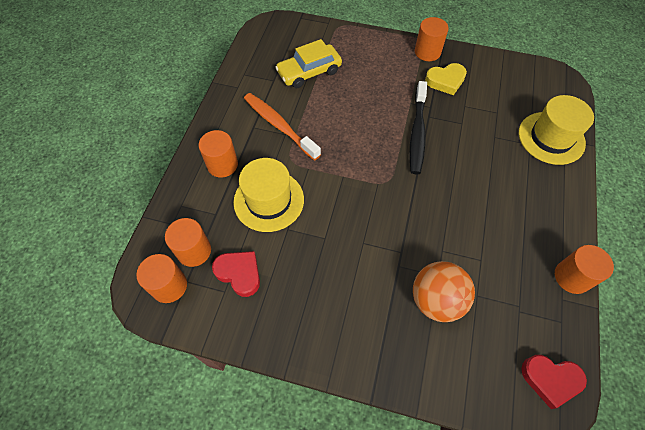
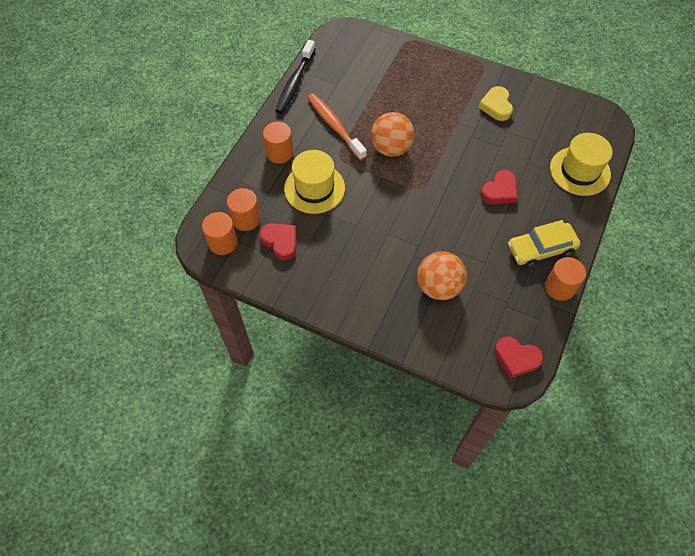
camera: 10 degrees right, 0 degrees up
yellow car [275,39,342,88] -> yellow car moved to [508,220,580,268]
black toothbrush [409,81,427,174] -> black toothbrush moved to [275,40,315,114]
orange cylinder [415,17,449,61] -> none
yellow heart [425,63,467,95] -> yellow heart turned 90 degrees clockwise [478,86,513,121]
none -> orange ball [371,112,414,157]
none -> red heart [480,170,517,204]

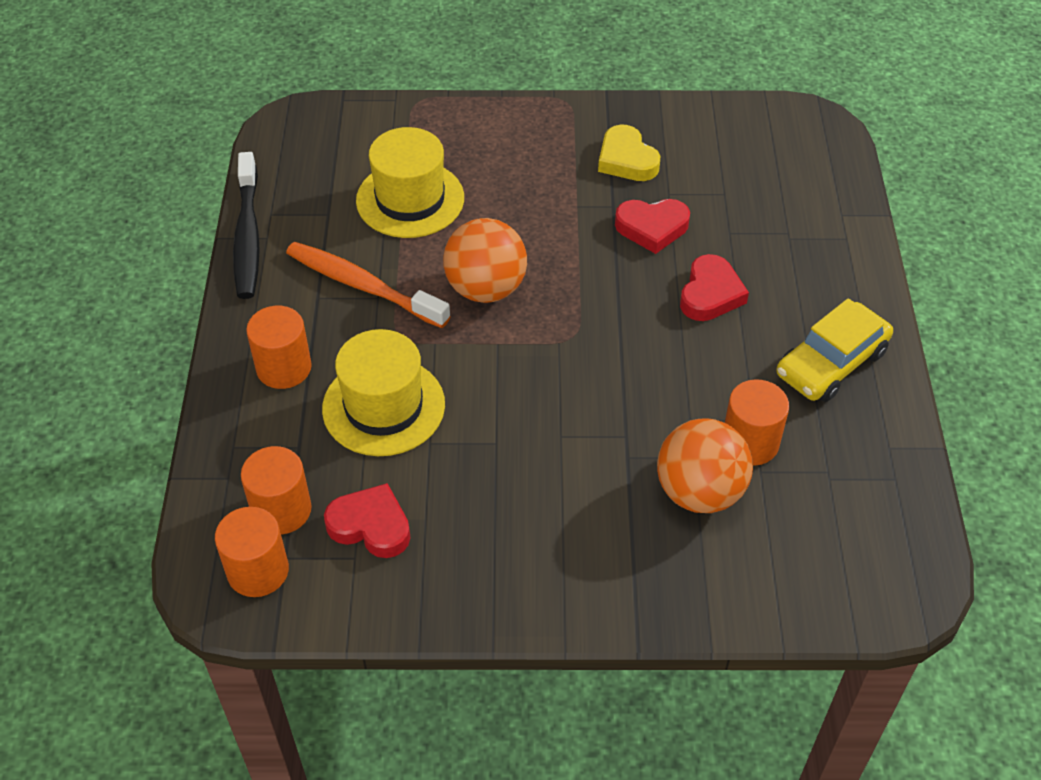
camera: 25 degrees left, 10 degrees down
red heart [494,336,543,378] -> red heart moved to [615,199,690,254]
orange cylinder [545,257,586,301] -> orange cylinder moved to [725,379,789,466]
yellow hat [550,133,613,196] -> yellow hat moved to [356,127,464,238]

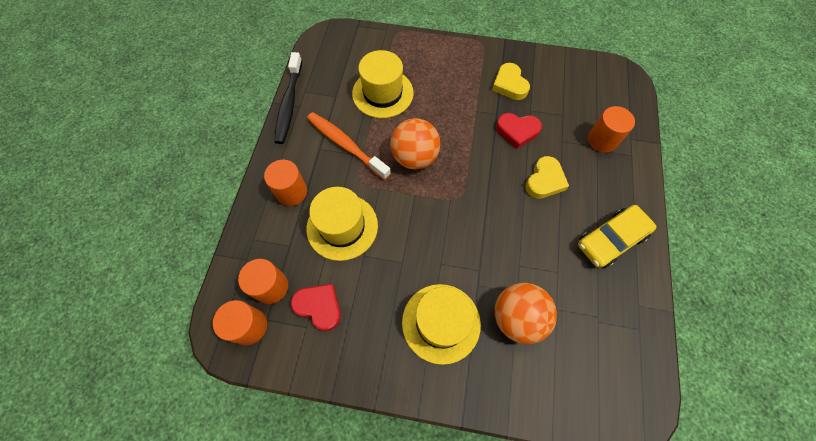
camera: 10 degrees right, 15 degrees up
red heart [680,254,749,321] -> yellow heart [525,156,569,199]
orange cylinder [725,379,789,466] -> orange cylinder moved to [588,106,635,153]
none -> yellow hat [402,284,481,365]

